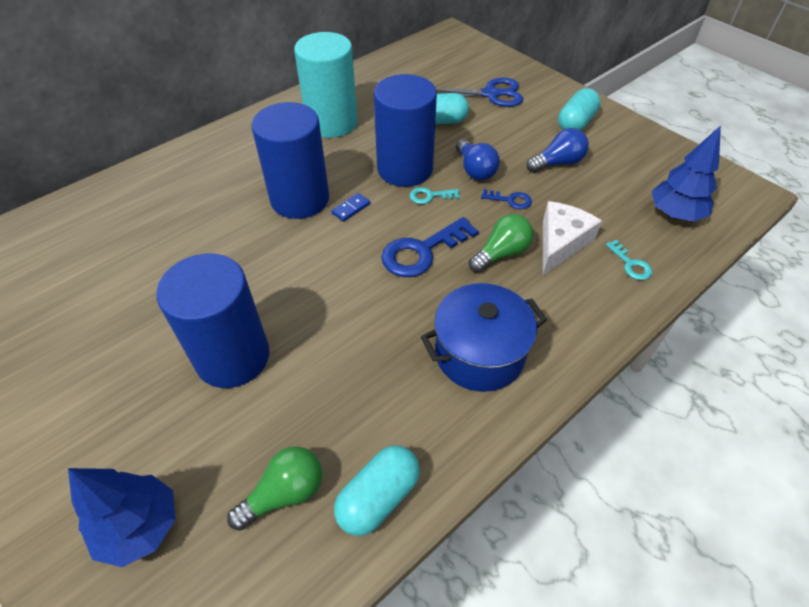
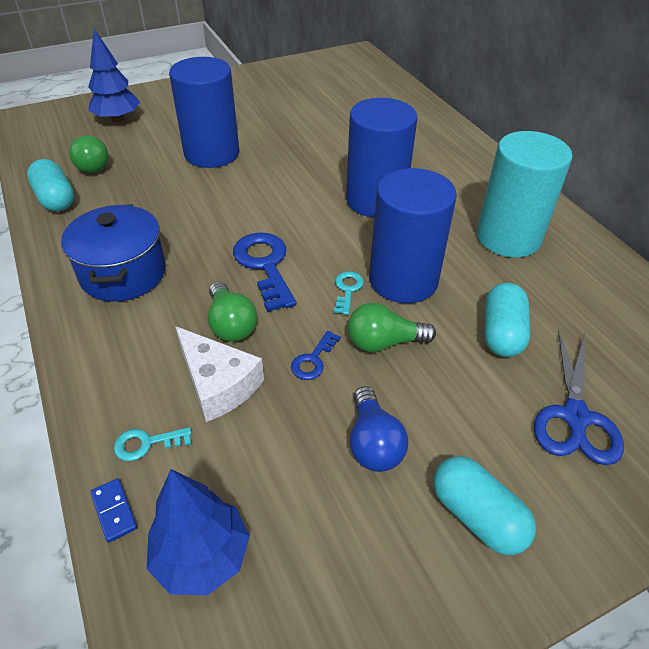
camera: 105 degrees right, 5 degrees down
blue domino [331,193,370,222] -> blue domino moved to [90,478,137,542]
blue light bulb [456,139,500,180] -> green light bulb [348,303,436,352]

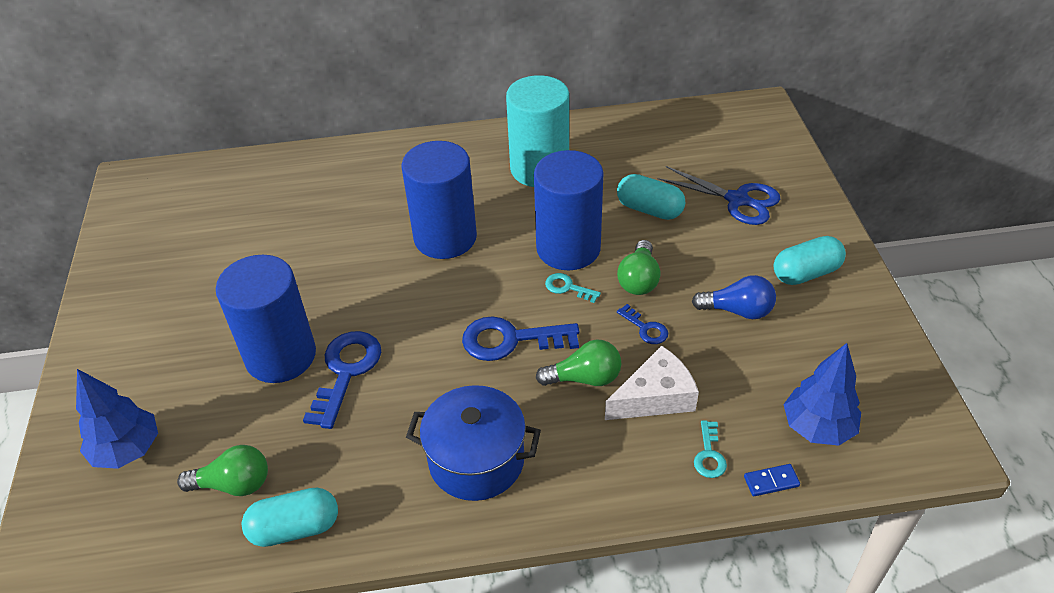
camera: 70 degrees left, 0 degrees up
none -> blue key [303,331,381,429]

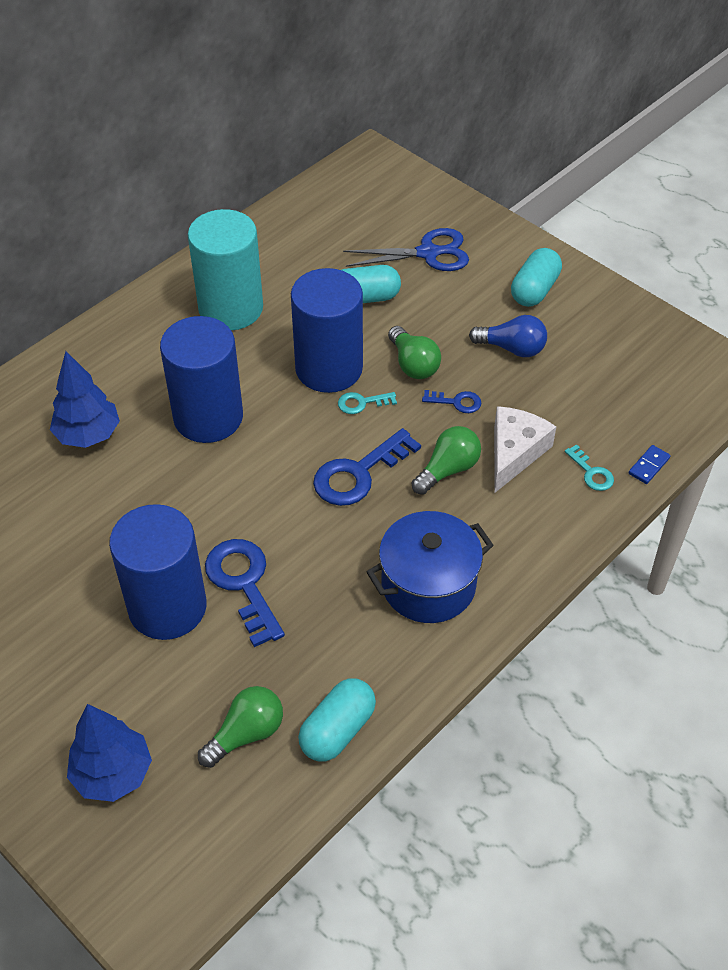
camera: 40 degrees left, 5 degrees up
blue light bulb [692,275,776,319] -> blue light bulb turned 45 degrees clockwise [469,315,547,357]
blue tree [783,343,861,446] -> blue tree moved to [50,351,120,448]

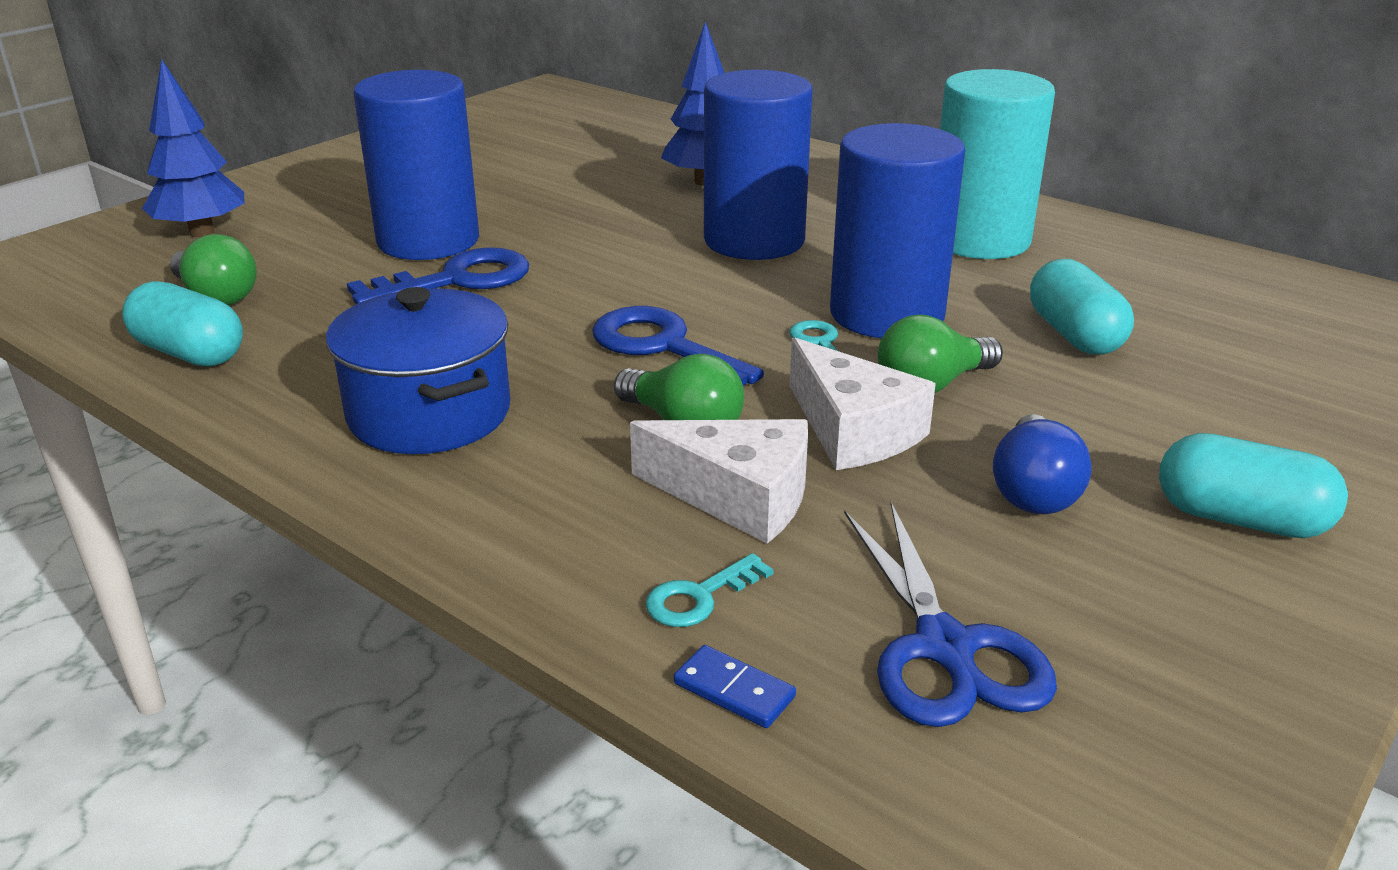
camera: 85 degrees right, 20 degrees down
blue scissors [343,228,469,271] -> blue scissors moved to [844,502,1057,727]
blue key [422,390,481,413] -> white cheese [790,337,936,470]

